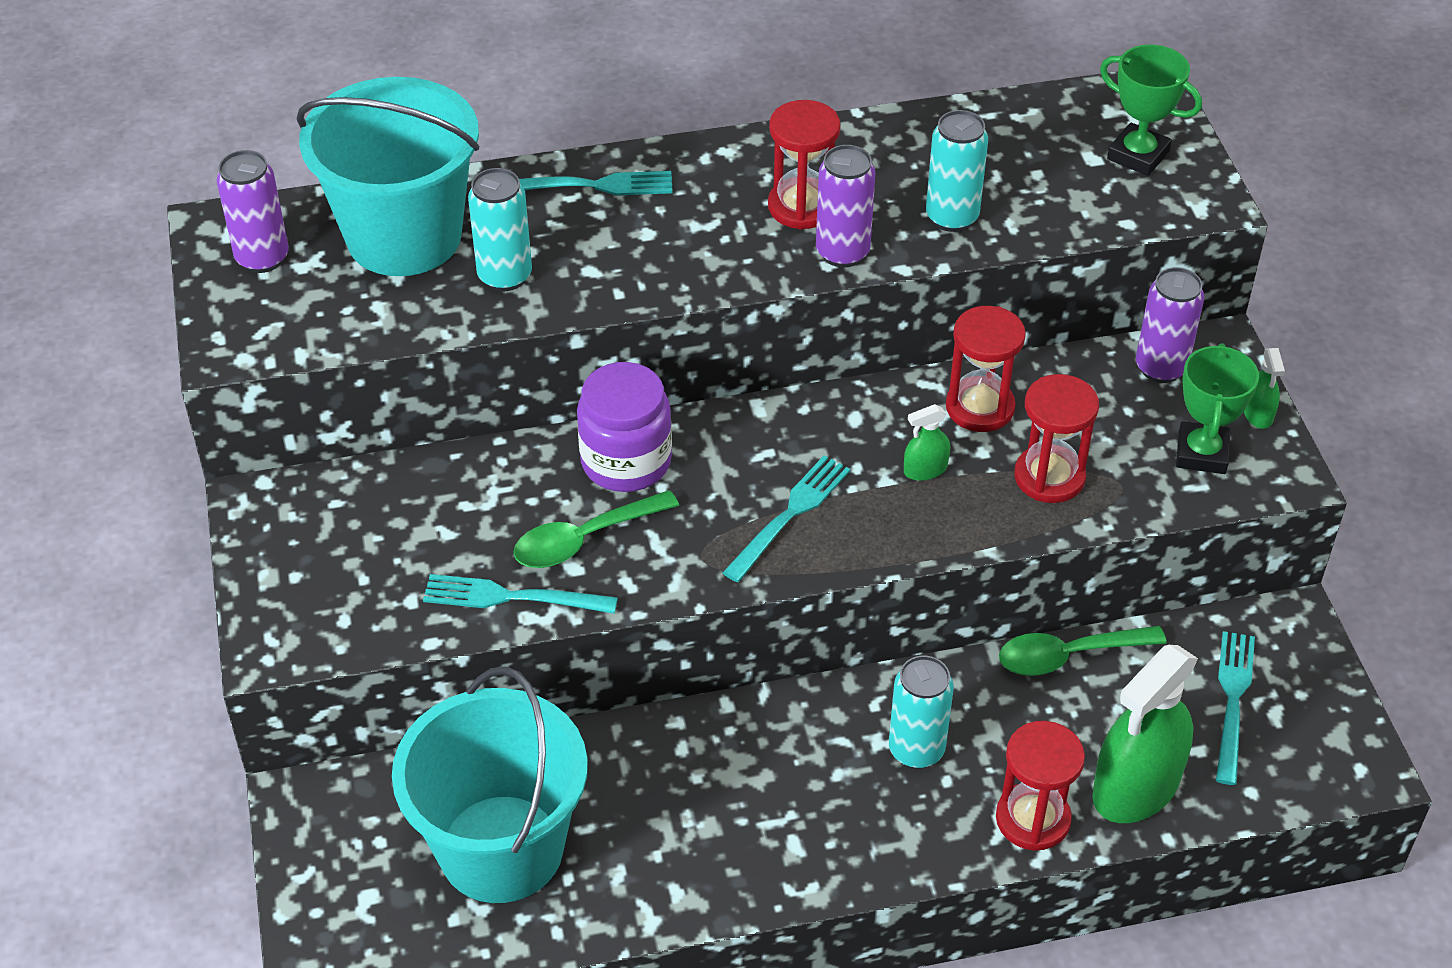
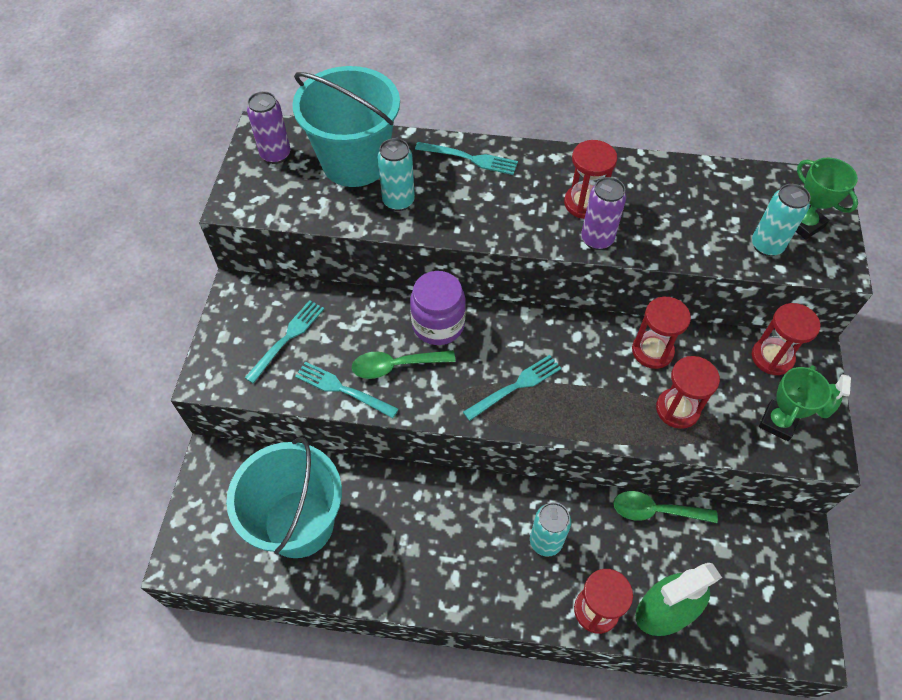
camera: 20 degrees right, 10 degrees up
green spray bottle [904,404,950,481] -> none
turquoise can [926,110,988,232] -> turquoise can moved to [752,184,811,256]
purple can [1136,267,1204,383] -> red hourglass [752,303,820,375]
turquoise fork [1216,631,1255,785] -> turquoise fork moved to [245,300,324,384]

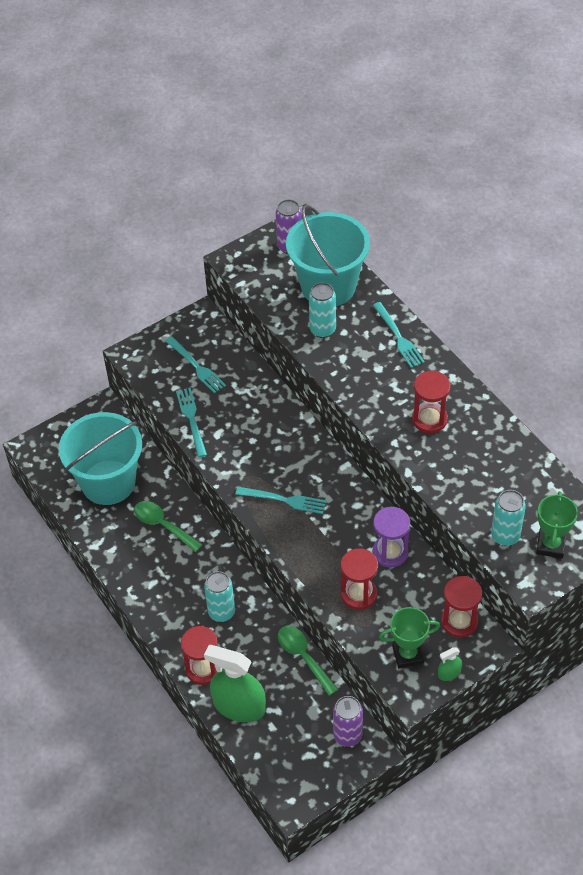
camera: 50 degrees right, 5 degrees down
turquoise fork [245,300,324,384] -> turquoise fork turned 60 degrees clockwise [165,336,226,394]
green spoon [352,350,456,379] -> green spoon moved to [134,501,203,552]
purple jar [410,271,466,345] -> none
purple can [581,177,626,250] -> purple can moved to [333,696,363,747]
red hourglass [632,297,691,369] -> purple hourglass [373,507,410,568]

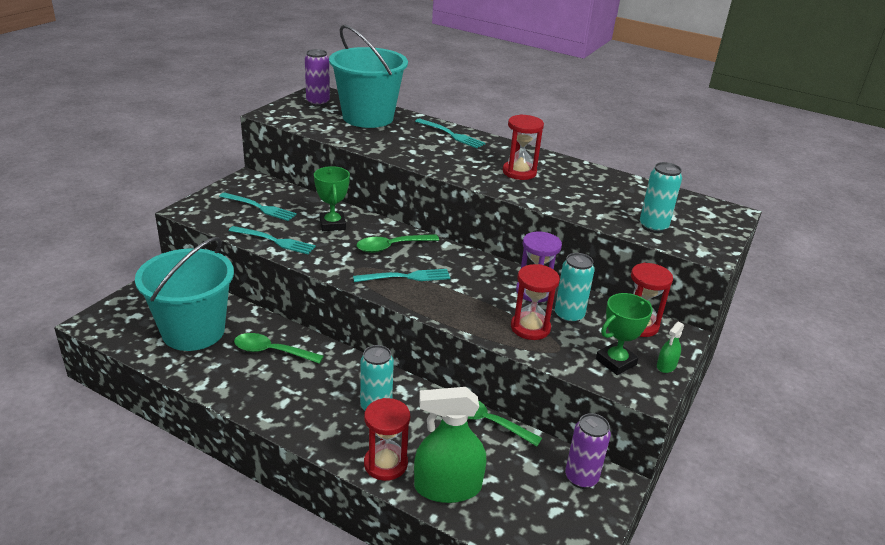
camera: 30 degrees left, 20 degrees down
turquoise fork [176,388,207,457] -> turquoise fork turned 150 degrees clockwise [229,226,316,254]
turquoise can [309,283,336,338] -> turquoise can moved to [555,253,594,324]
green trophy [536,491,578,558] -> green trophy moved to [314,166,350,231]
none -> green spoon [356,234,439,253]

